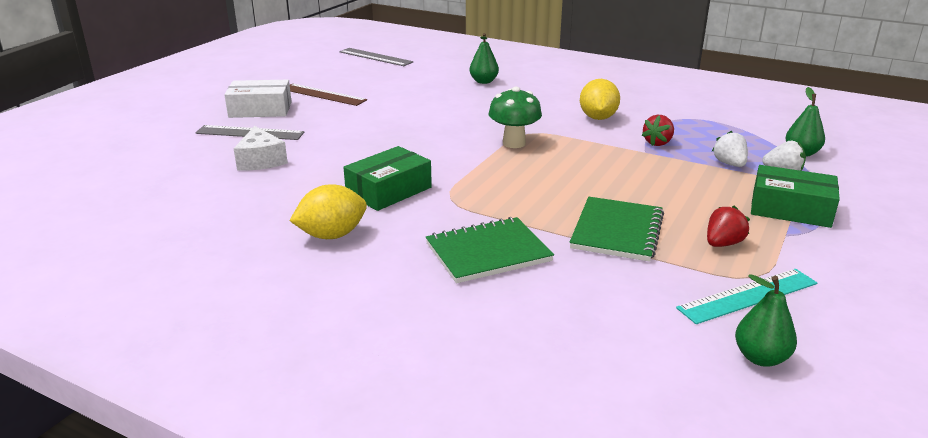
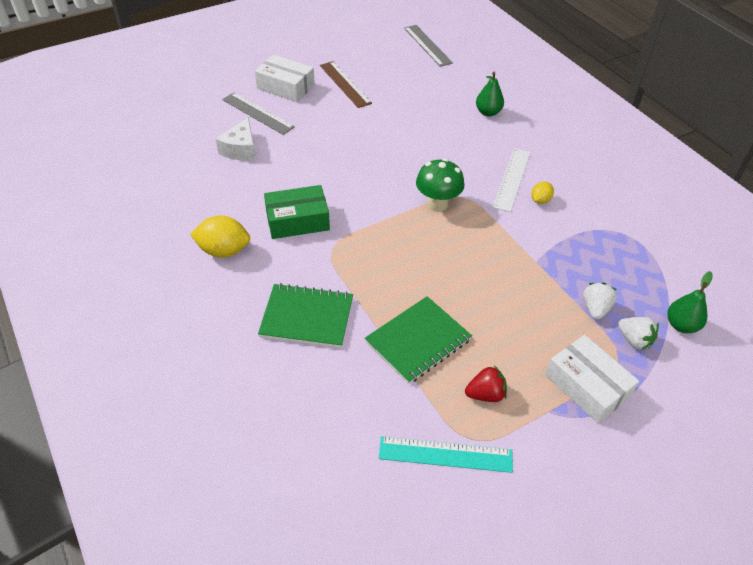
camera: 30 degrees right, 20 degrees up
yellow lemon [580,79,620,120] -> yellow lemon [531,181,554,204], size x0.55
red strawberry [642,115,674,146] -> none
green pear [735,274,797,367] -> none
green box [751,165,840,228] -> white box [545,335,639,423]
none -> white ruler [493,149,531,212]

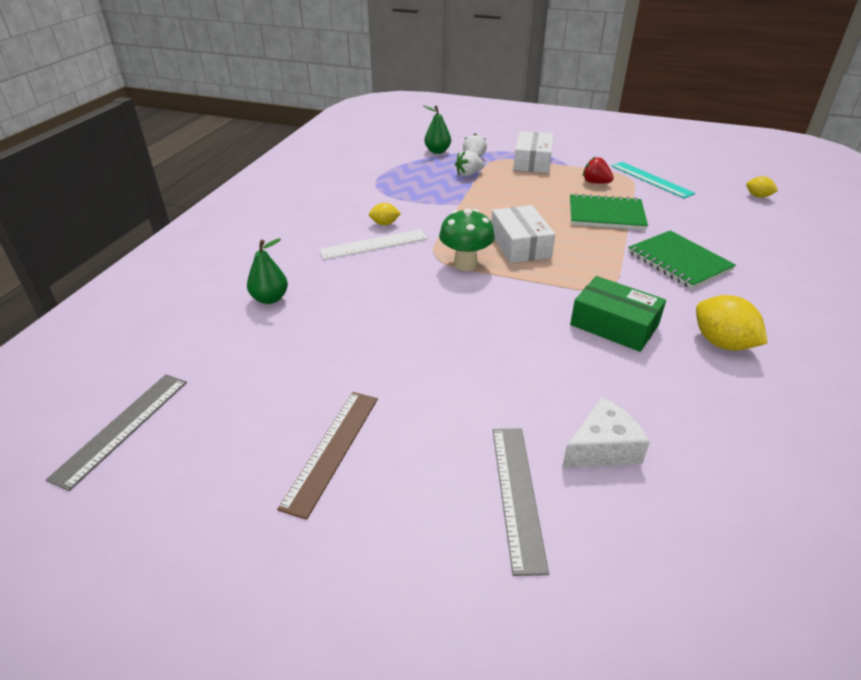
camera: 130 degrees left, 10 degrees down
white box [255,55,315,102] -> white box moved to [491,205,555,263]
none -> yellow lemon [746,176,778,198]

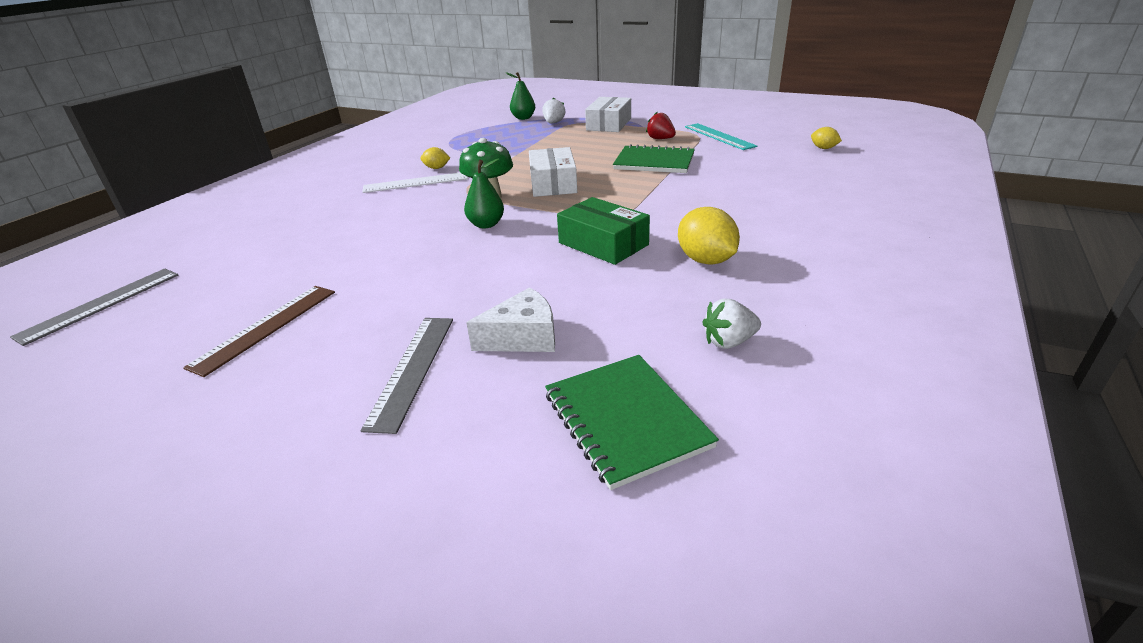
camera: 10 degrees right, 5 degrees down
green pear [247,238,288,304] -> green pear moved to [464,159,504,229]
white strawberry [455,150,484,177] -> white strawberry moved to [702,298,761,349]
green notebook [628,230,736,289] -> green notebook moved to [545,355,719,490]

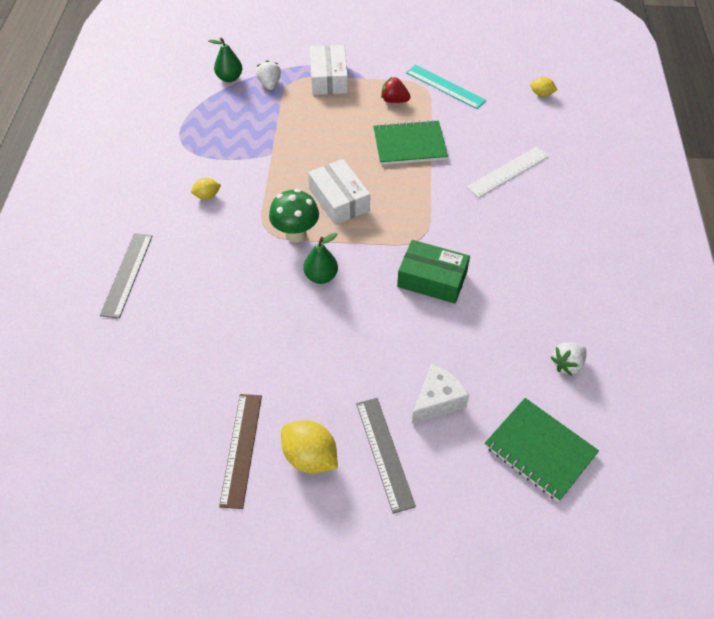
camera: 25 degrees left, 20 degrees up
grey ruler [10,269,178,346] -> grey ruler moved to [100,233,153,319]
white ruler [362,172,468,193] -> white ruler moved to [467,147,549,198]
yellow lemon [678,207,740,265] -> yellow lemon moved to [281,420,338,473]

